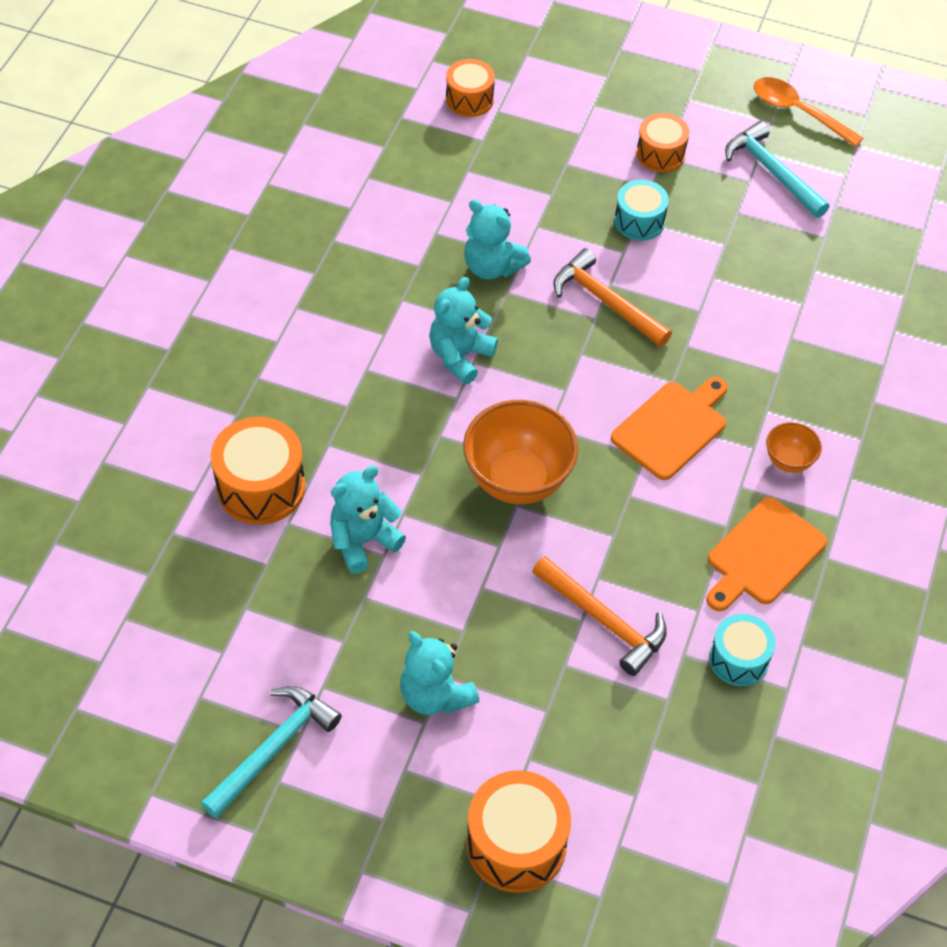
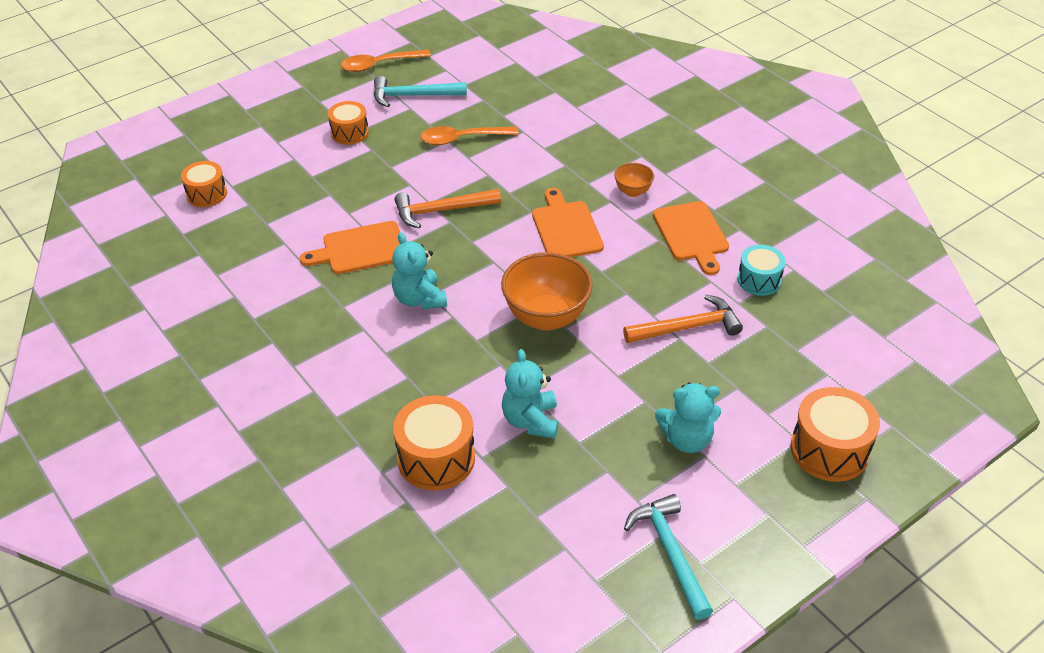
camera: 55 degrees left, 10 degrees down
turquoise teddy bear [464,200,531,279] -> orange cutting board [300,221,400,274]
turquoise drum [614,179,669,241] -> none
none -> orange spoon [420,126,519,145]

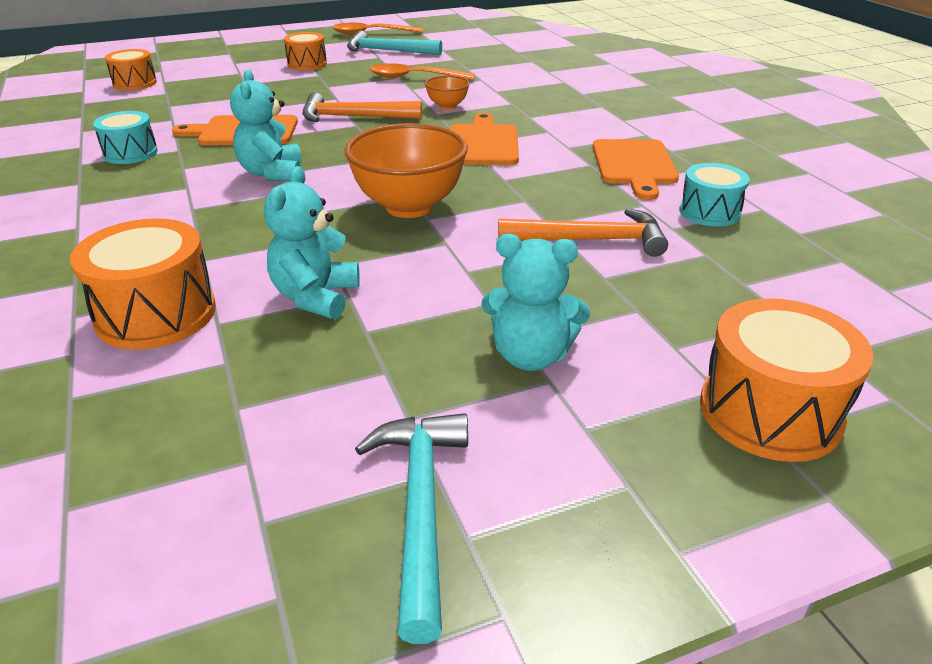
camera: 15 degrees right, 10 degrees down
orange bowl [614,163,654,197] -> orange bowl moved to [425,75,470,110]
none -> turquoise drum [93,111,158,164]

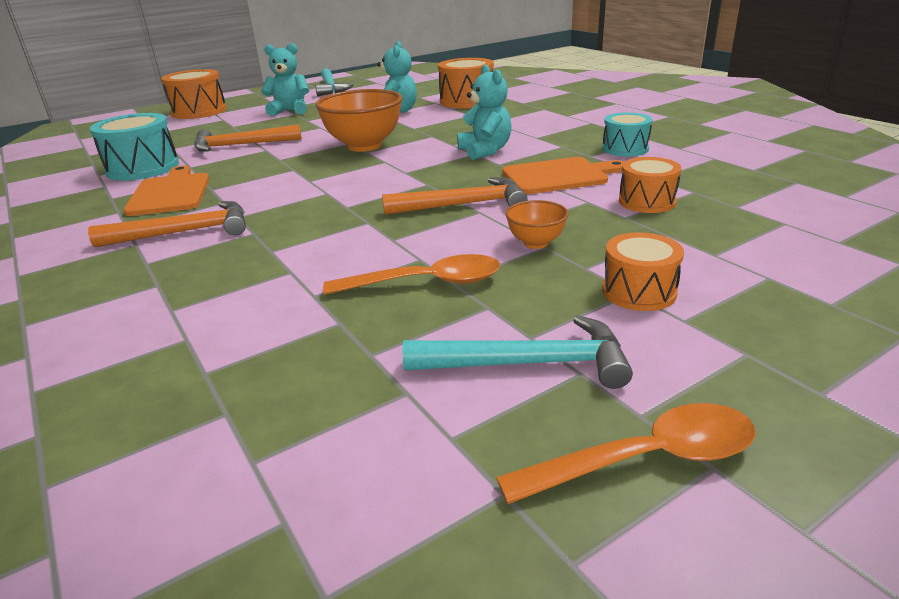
camera: 170 degrees right, 5 degrees down
orange drum [105,49,157,91] -> orange drum moved to [619,157,682,213]
orange bowl [425,75,470,110] -> orange bowl moved to [505,200,569,249]
orange cutting board [450,113,519,165] -> none
turquoise drum [679,163,750,227] -> turquoise drum [90,113,179,181], size x1.57
none -> orange hammer [88,201,246,247]

